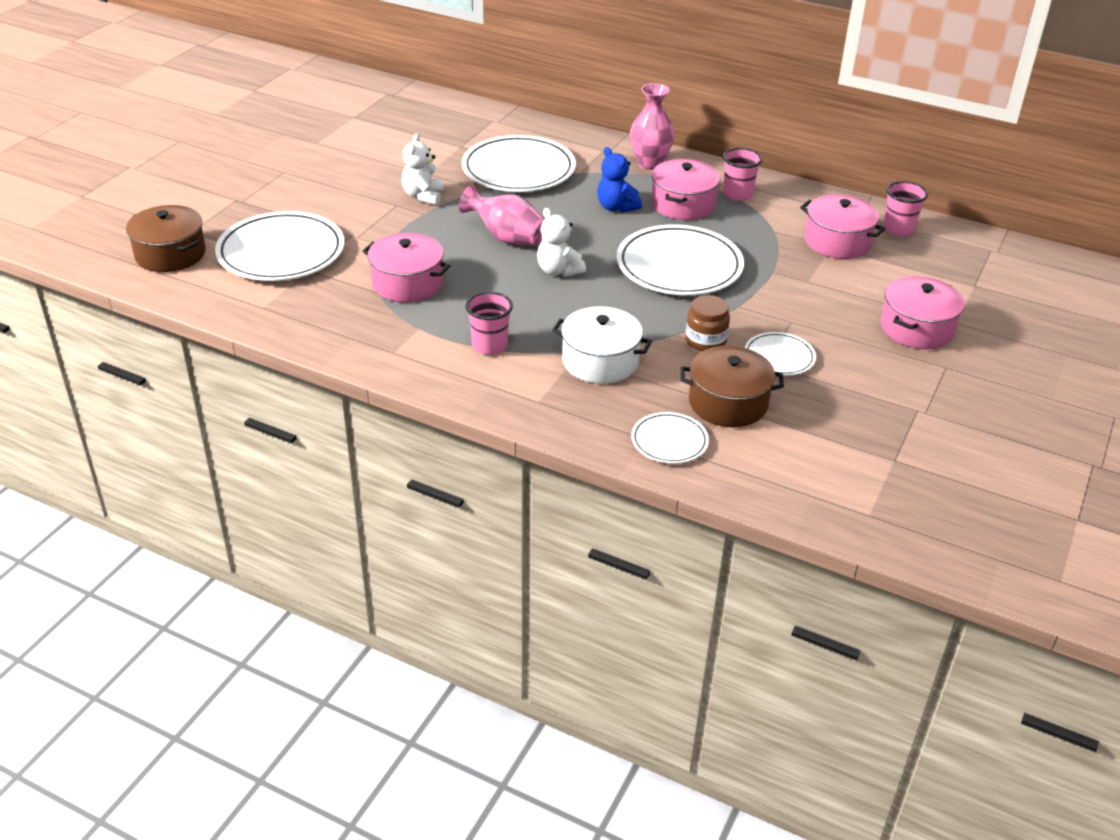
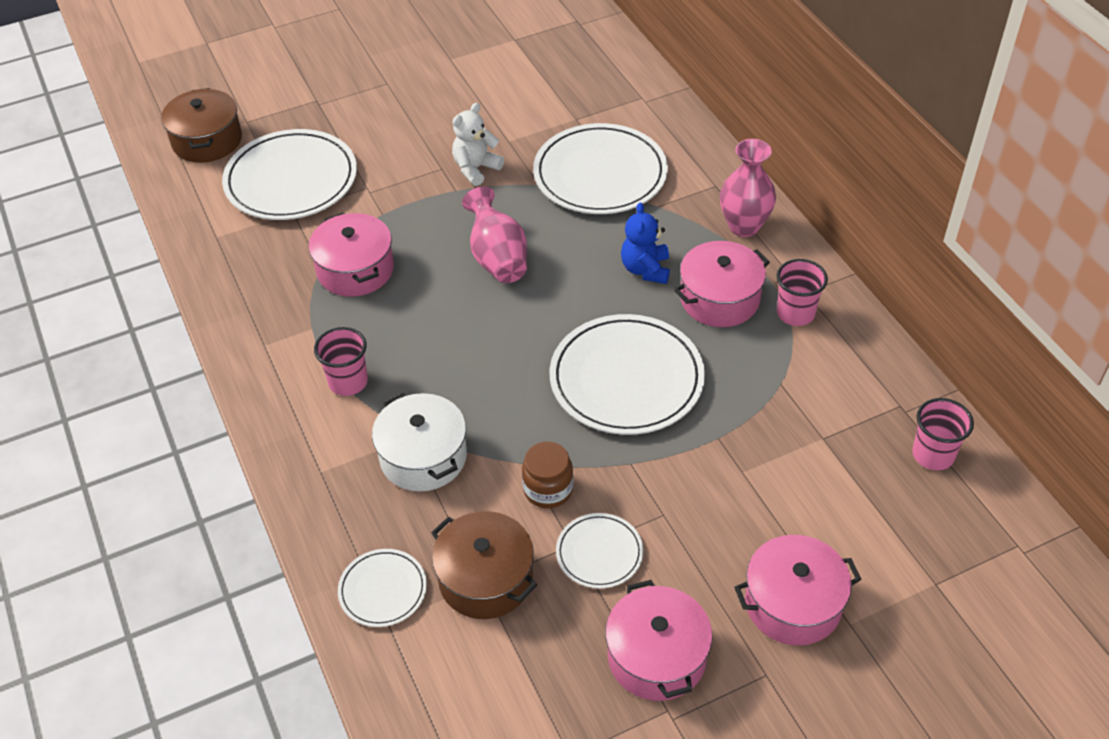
camera: 40 degrees right, 10 degrees up
white teddy bear [537,208,586,277] -> none
pink pot [800,194,885,259] -> pink pot moved to [605,580,713,701]

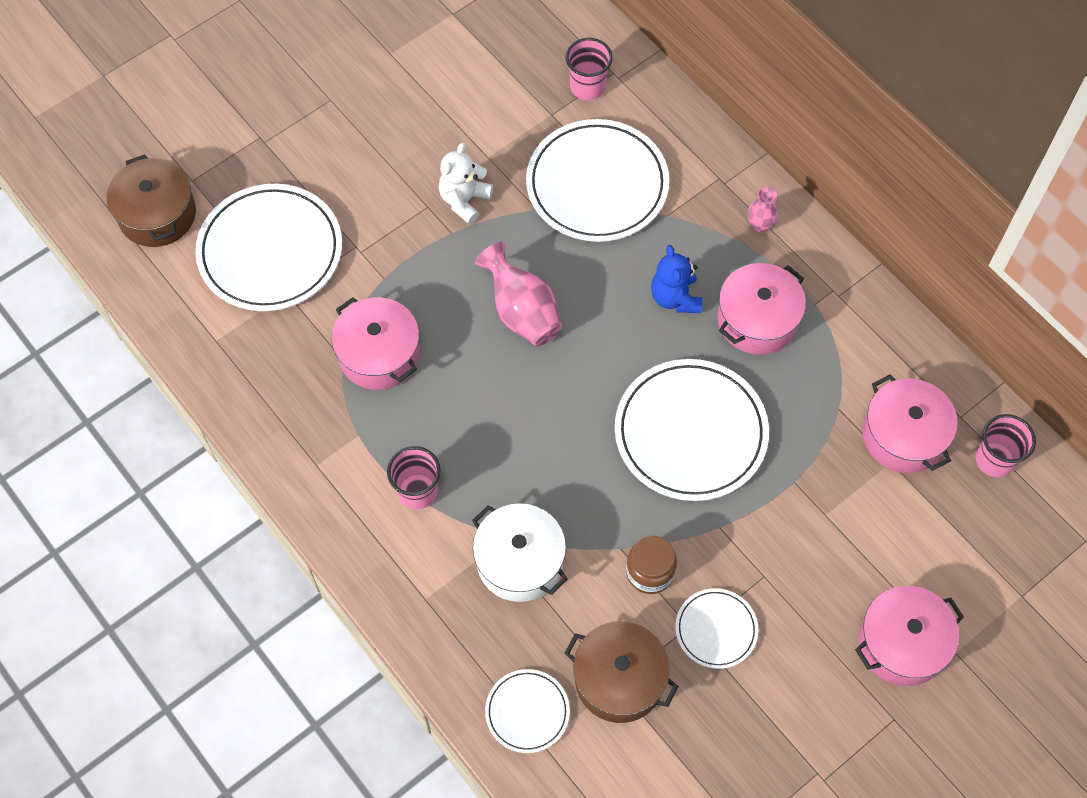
camera: 15 degrees left, 15 degrees up
pink pot [605,580,713,701] -> pink pot moved to [863,374,958,473]
pink vase [720,139,776,237] -> pink vase [748,187,779,233], size x0.54
pink cup [776,259,828,326] -> pink cup moved to [566,38,613,100]

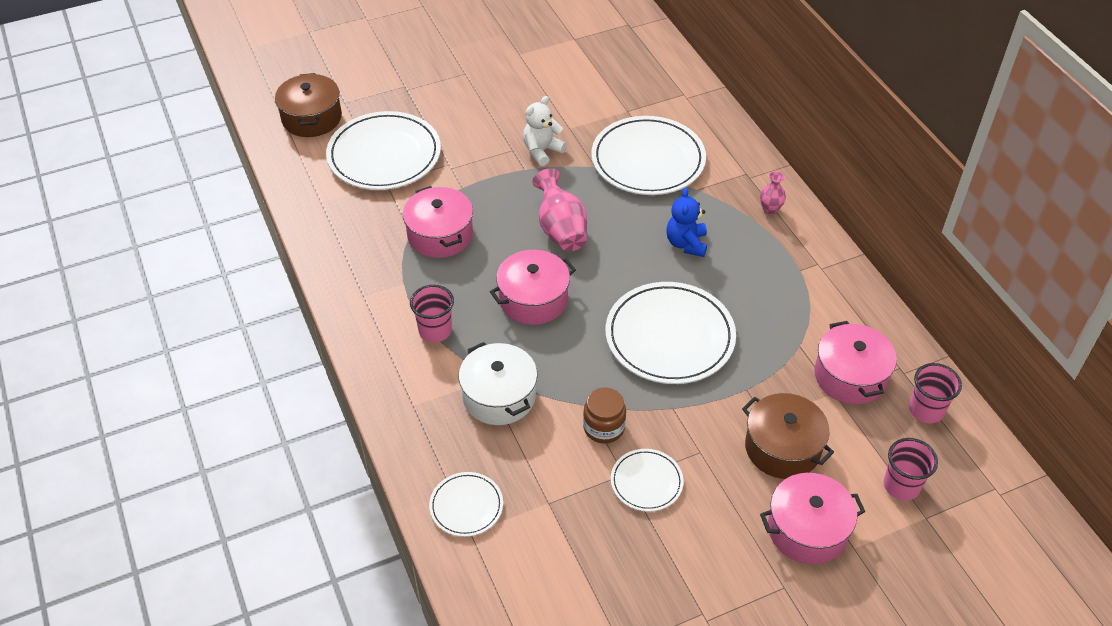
camera: 15 degrees right, 15 degrees down
brown pot [564,621,678,723] -> brown pot moved to [742,393,834,479]
pink cup [566,38,613,100] -> pink cup moved to [884,438,938,501]
pink pot [718,263,806,355] -> pink pot moved to [490,250,576,325]

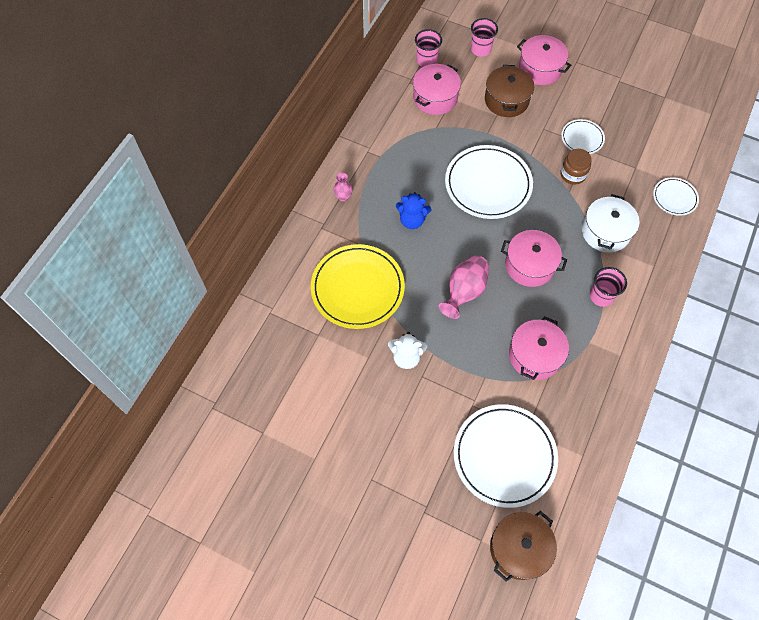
camera: 130 degrees left, 15 degrees up
white plate [591,116,706,195] -> yellow plate [311,244,405,329]
blue teddy bear [666,188,707,257] -> blue teddy bear turned 45 degrees clockwise [396,192,431,229]

